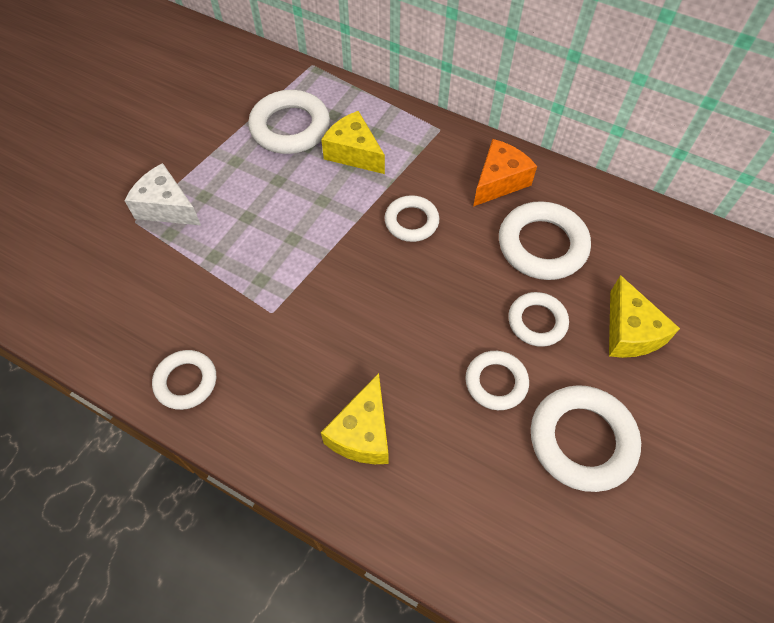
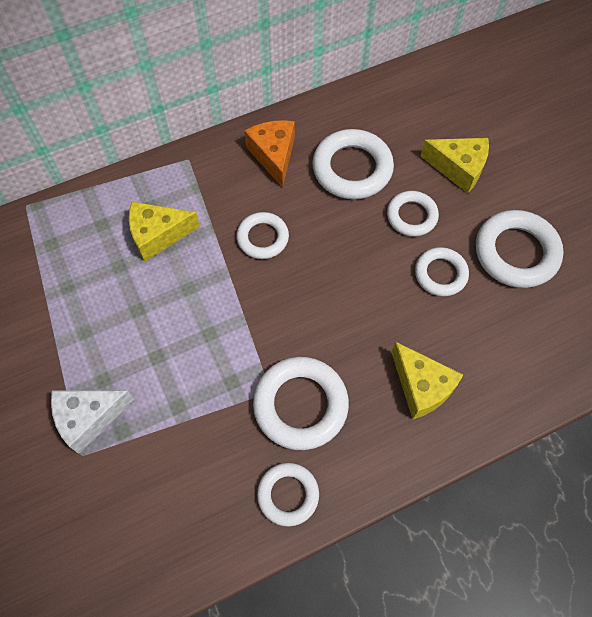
camera: 55 degrees left, 5 degrees up
white ring [248,90,330,154] -> white ring moved to [253,357,349,450]

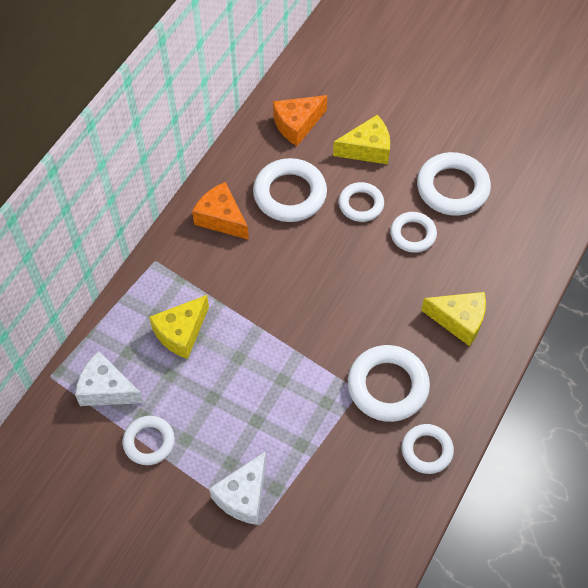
camera: 35 degrees left, 5 degrees down
white ring [236,212,289,259] -> white ring moved to [123,416,175,465]
none -> white cheese [75,351,144,406]
none -> orange cheese [273,95,327,146]

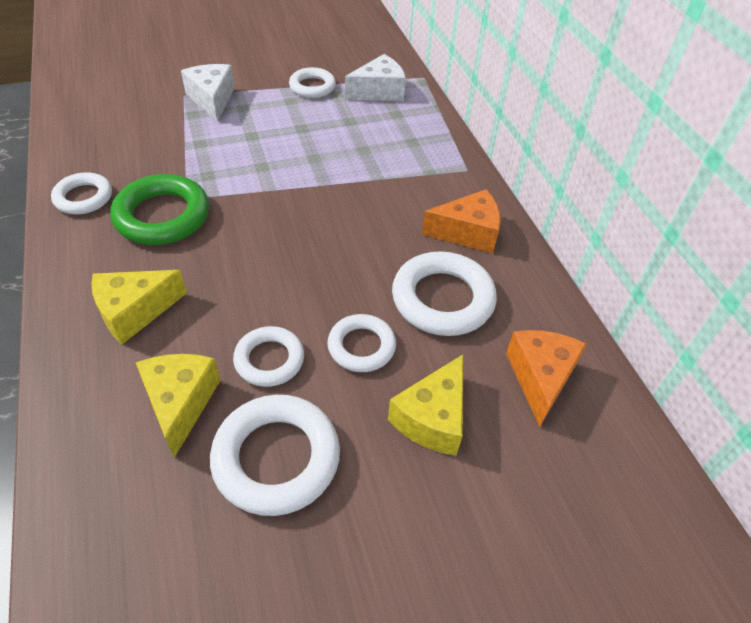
camera: 130 degrees right, 10 degrees down
yellow cheese [149,295,209,359] -> yellow cheese moved to [136,354,221,458]
white ring [348,345,430,422] -> green ring [110,174,209,245]

